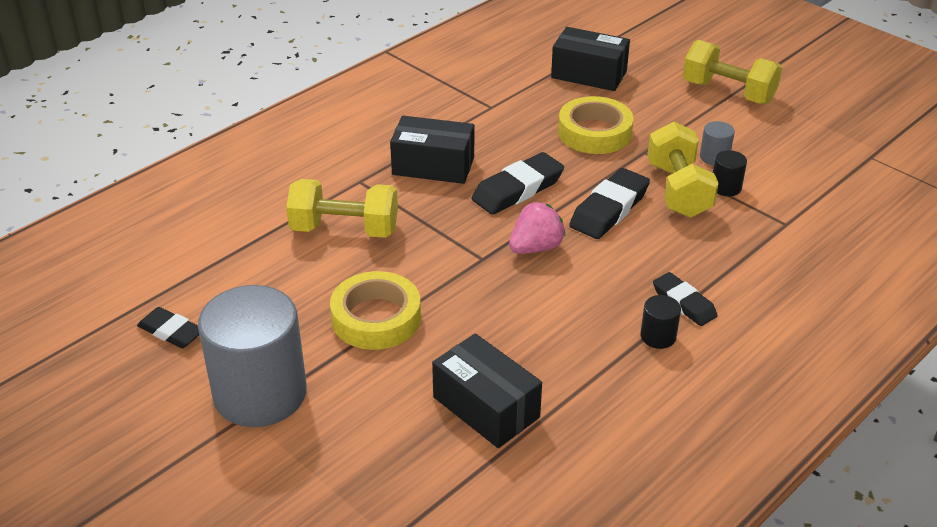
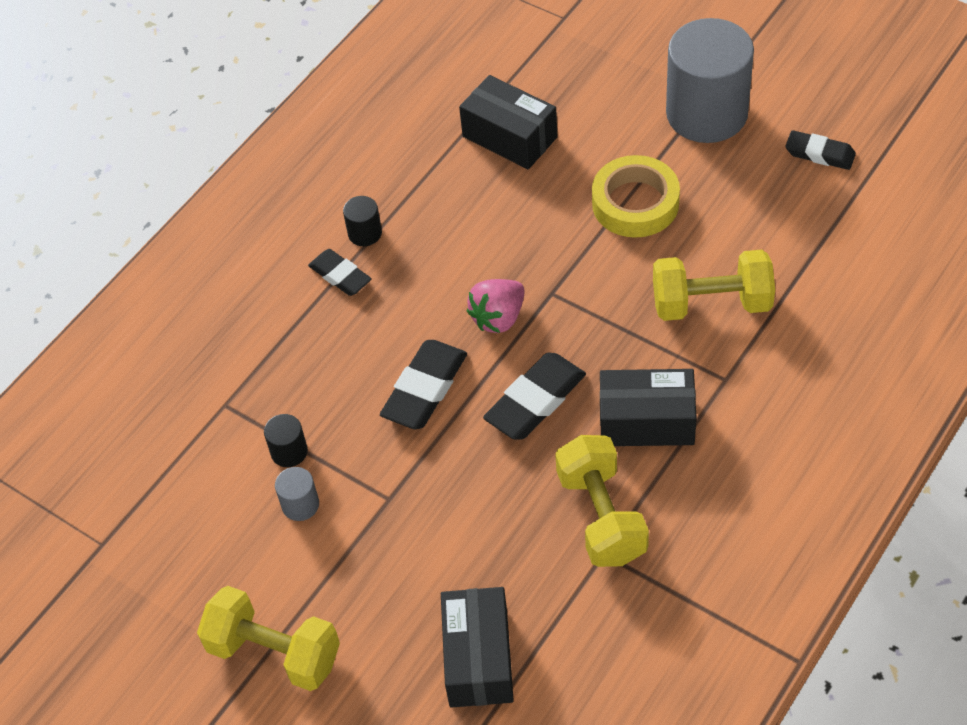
camera: 175 degrees right, 15 degrees up
black box [551,27,630,91] -> black box turned 75 degrees clockwise [441,587,514,708]
yellow tape [558,96,634,154] -> none
yellow dumbbell [647,122,719,218] -> yellow dumbbell moved to [555,435,649,567]

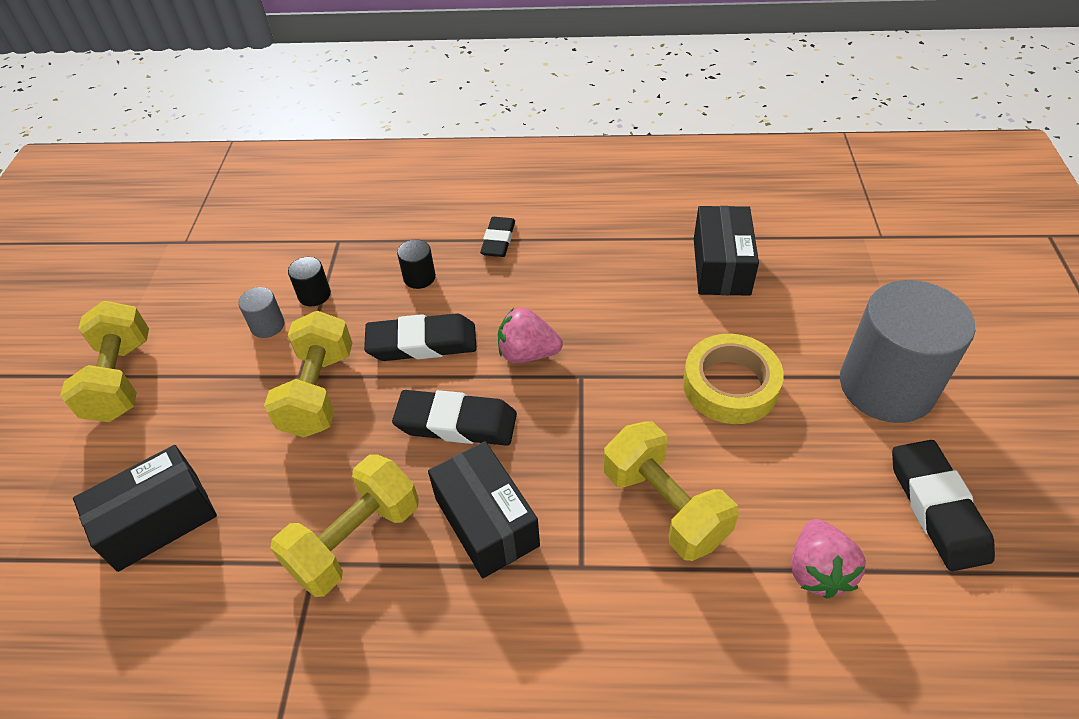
camera: 55 degrees right, 5 degrees down
black cylinder [343,196,382,246] -> black cylinder moved to [397,240,436,289]
black eraser [785,130,856,170] -> black eraser [892,440,995,571], size x1.55
none -> yellow dumbbell [264,311,352,438]
none -> pink strawberry [792,519,866,599]

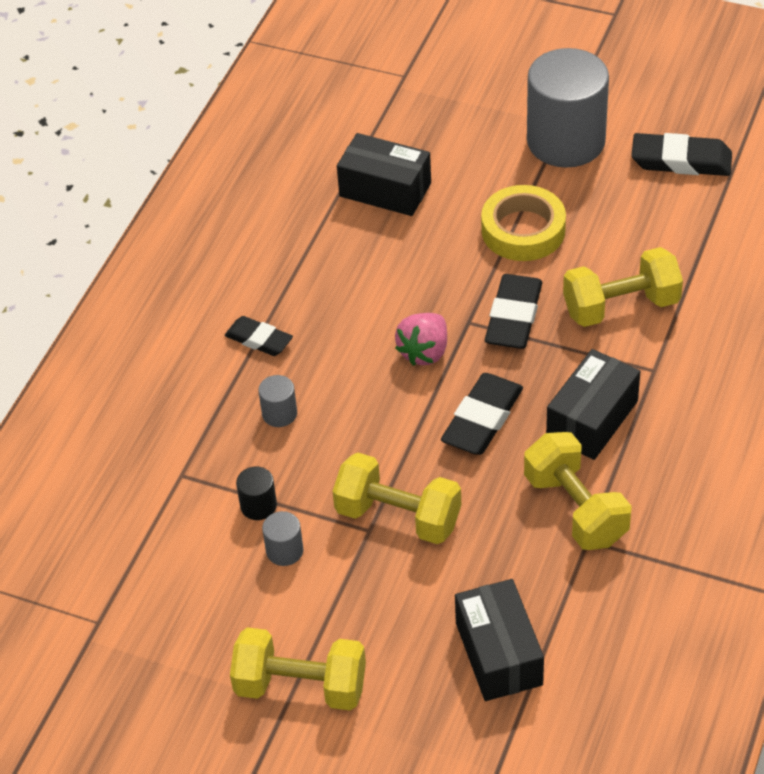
camera: 70 degrees left, 0 degrees up
black eraser [364,313,477,361] -> black eraser moved to [485,274,542,349]
black cylinder [397,240,436,289] -> grey cylinder [258,375,297,427]
black box [428,441,540,578] -> black box turned 45 degrees counterclockwise [546,349,640,460]
pink strawberry [792,519,866,599] -> none

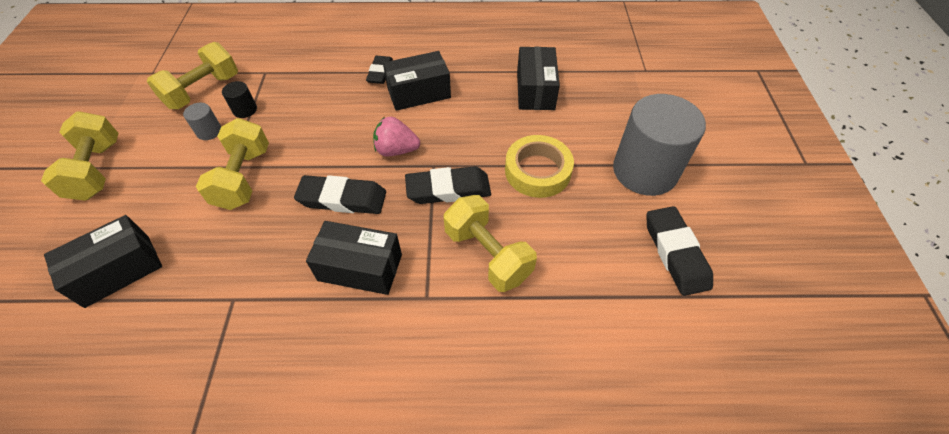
camera: 65 degrees right, 5 degrees up
grey cylinder [258,375,297,427] -> none
yellow dumbbell [524,432,631,550] -> yellow dumbbell moved to [147,42,238,109]
none -> black box [383,51,451,111]

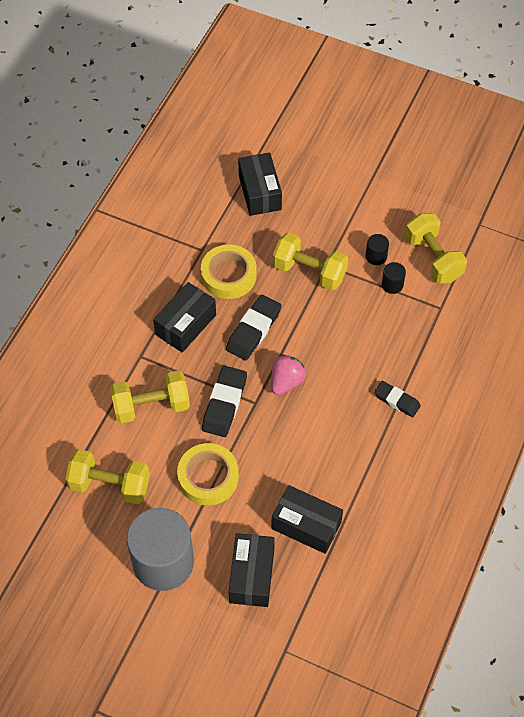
camera: 115 degrees right, 5 degrees up
yellow dumbbell [41,111,119,201] -> yellow dumbbell moved to [65,449,150,505]
grey cylinder [183,103,221,140] -> black cylinder [365,234,389,265]
black box [383,51,451,111] -> black box moved to [228,533,275,607]
black eraser [646,206,713,296] -> none
none -> yellow tape [201,244,257,299]

